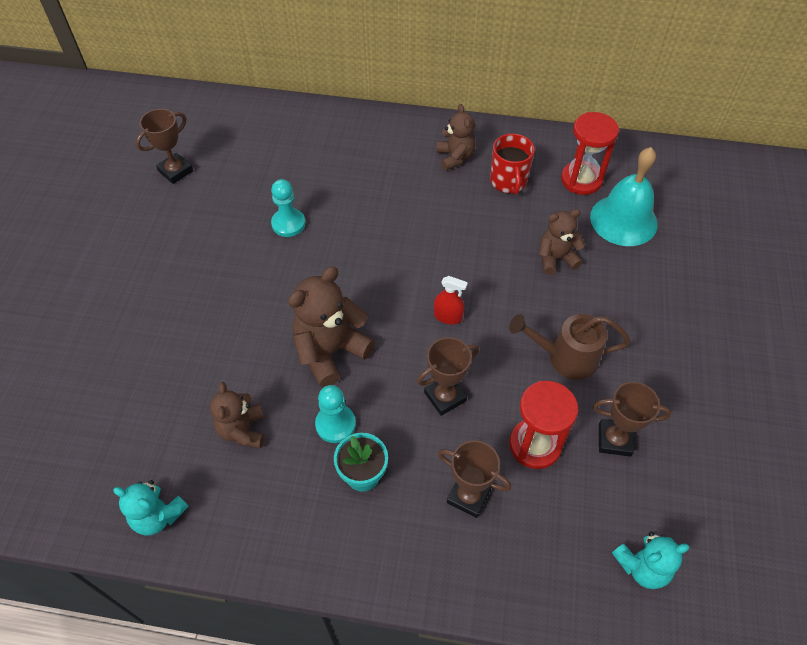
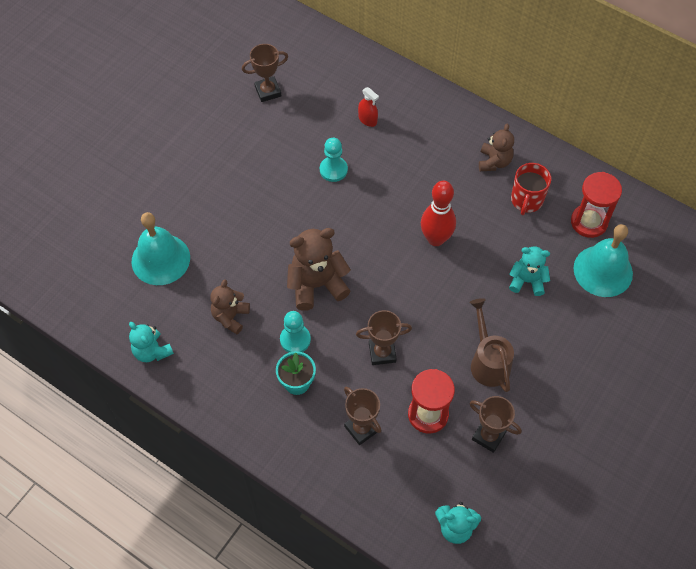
camera: 25 degrees right, 5 degrees up
red spray bottle [434,276,468,324] -> red spray bottle moved to [358,87,379,127]
brown watering can [509,314,631,380] -> brown watering can turned 45 degrees clockwise [469,298,514,392]
brown teddy bear [539,209,585,275] -> turquoise teddy bear [509,246,550,296]
none -> turquoise bell [131,212,190,285]
none -> red bowling pin [421,181,456,246]

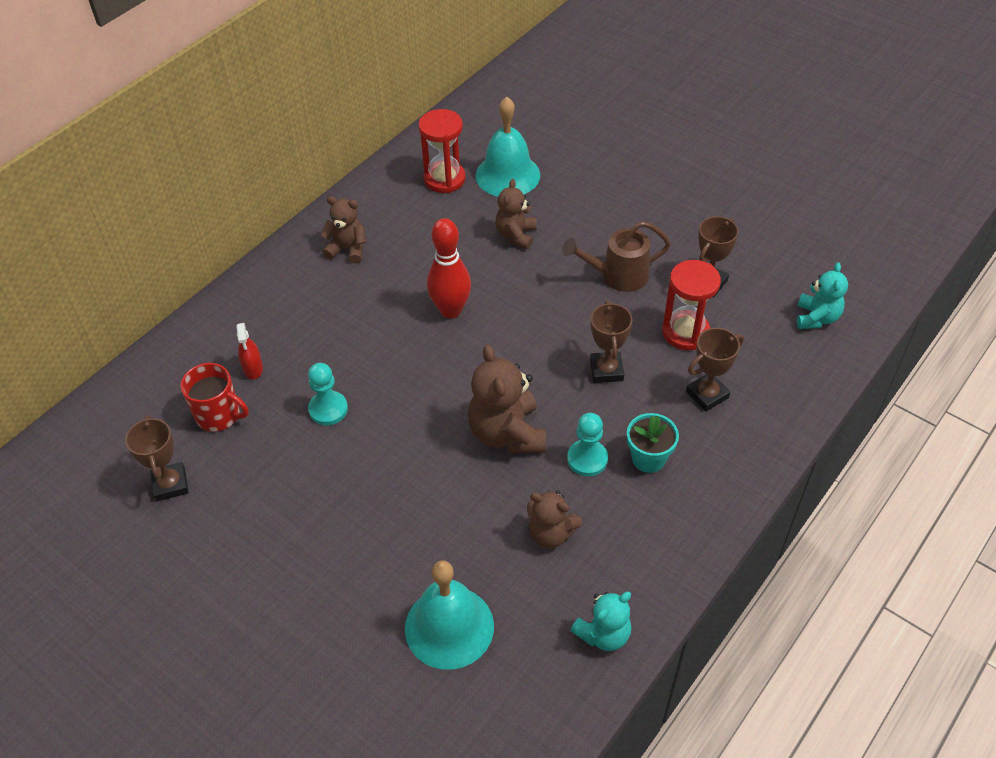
camera: 85 degrees left, 10 degrees down
red spray bottle [358,87,379,127] -> red spray bottle turned 120 degrees clockwise [236,323,263,379]
turquoise teddy bear [509,246,550,296] -> brown teddy bear [495,179,537,249]
red mug [511,163,551,215] -> red mug moved to [181,363,249,432]

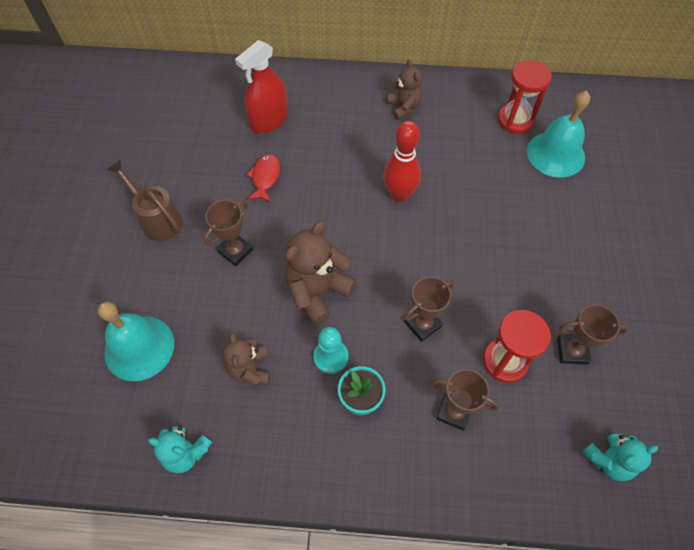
camera: 55 degrees right, 10 degrees up
brown trophy [125,415,189,502] -> brown trophy moved to [204,200,253,267]
red mug [181,363,249,432] -> none
red spray bottle [236,323,263,379] -> red spray bottle [235,40,288,133], size x1.94
turquoise pawn [308,363,348,425] -> red fish [246,154,280,202]
brown teddy bear [495,179,537,249] -> none
brown watering can [562,221,671,292] -> brown watering can moved to [107,160,183,241]

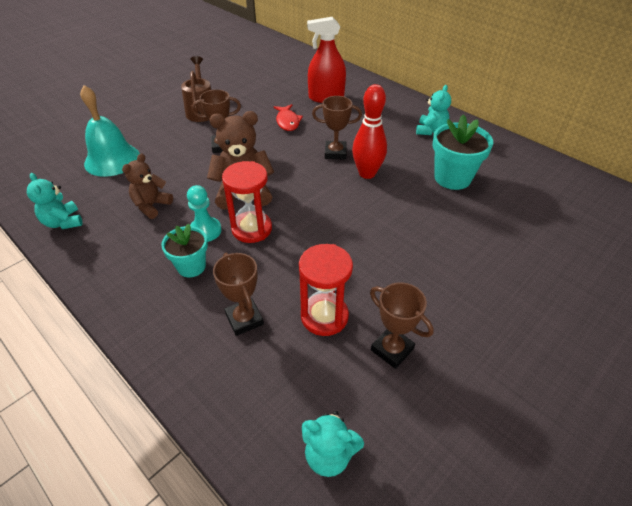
camera: 40 degrees right, 15 degrees down
red fish [246,154,280,202] -> red fish turned 120 degrees clockwise [274,104,303,131]
brown teddy bear [387,60,422,120] -> turquoise teddy bear [416,85,451,135]
brown trophy [404,276,455,342] -> brown trophy moved to [312,96,362,159]
red hourglass [498,60,552,134] -> red hourglass moved to [222,161,272,243]
turquoise bell [527,91,590,178] -> none
none -> turquoise flower pot [432,114,493,190]

